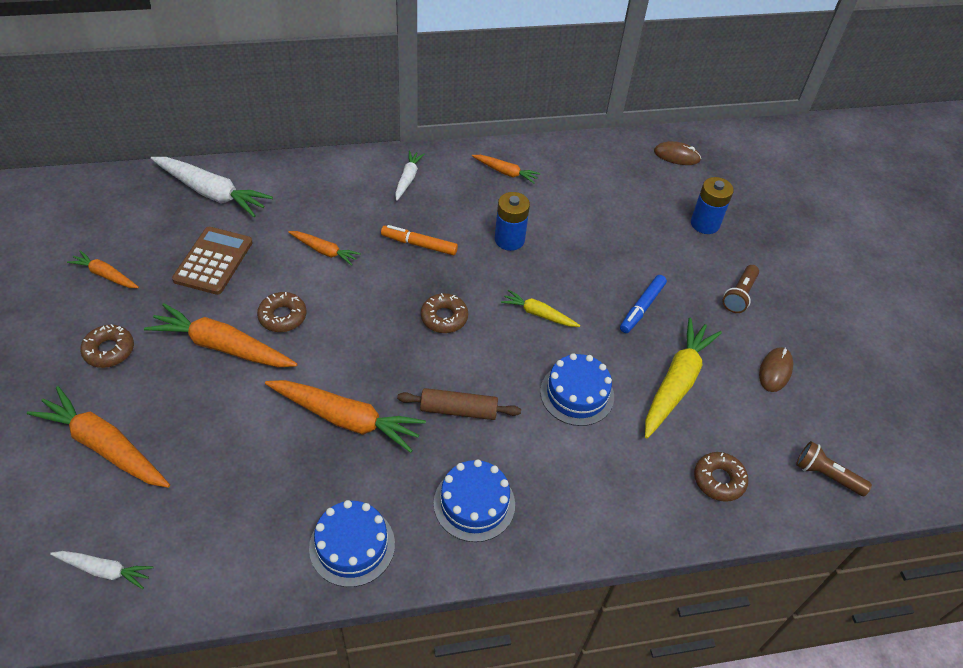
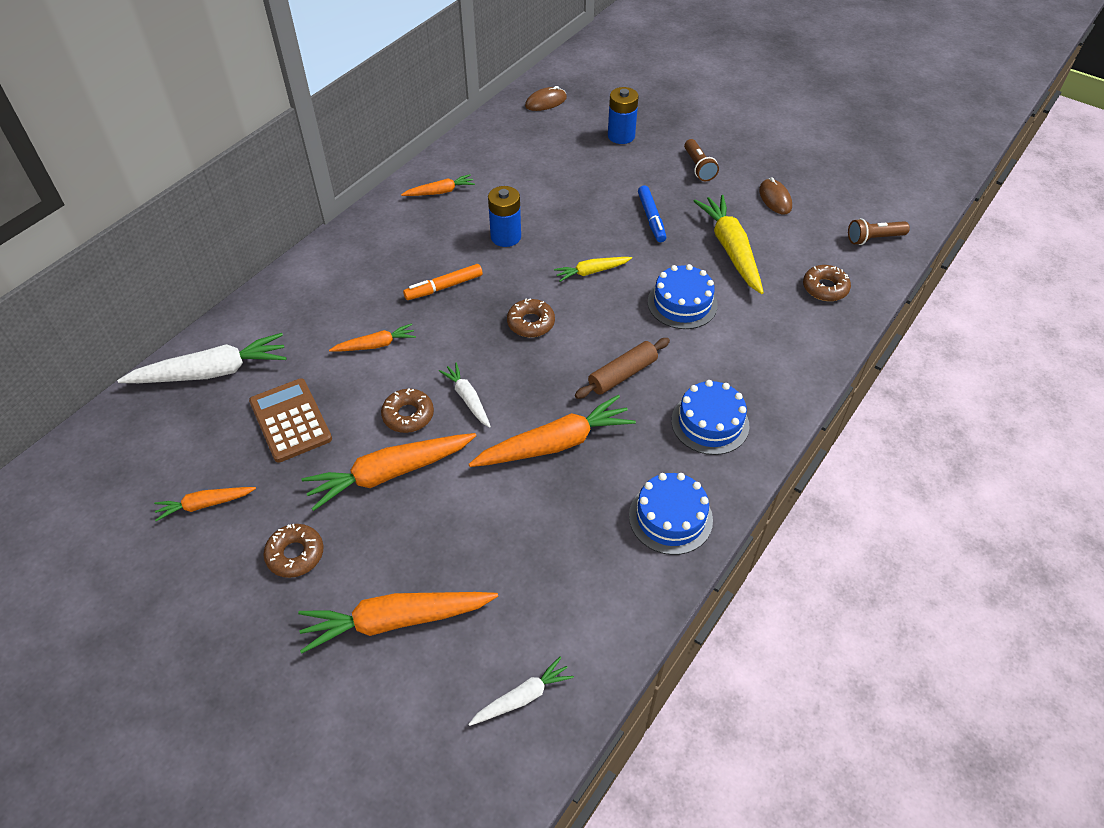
camera: 40 degrees left, 0 degrees up
white carrot [395,150,425,201] -> white carrot moved to [439,363,491,428]

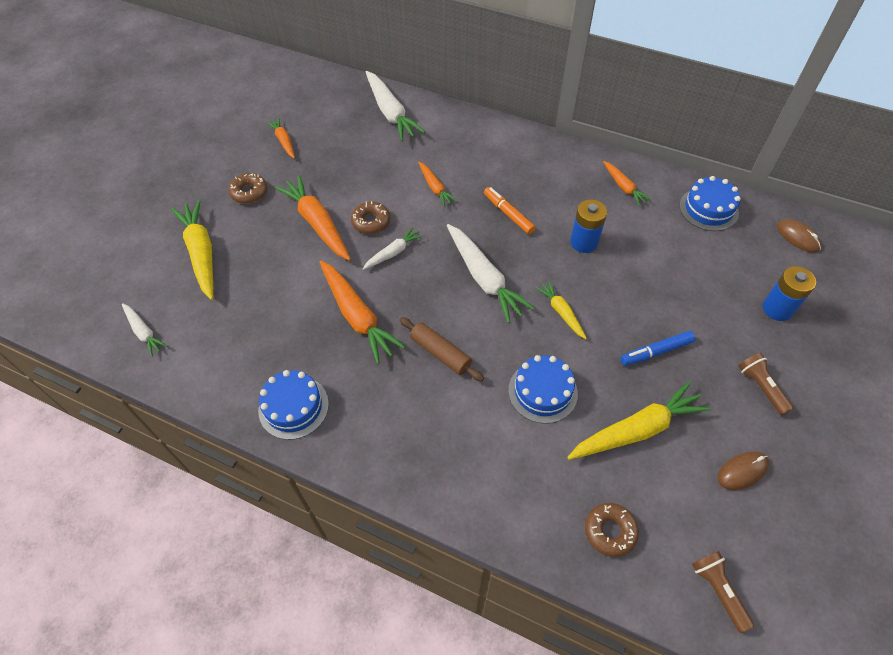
camera: 80 degrees right, 5 degrees up
brown calculator [249,378,332,463] -> none
orange carrot [298,592,498,653] -> yellow carrot [171,200,213,300]
brown donut [507,298,555,337] -> white carrot [447,224,535,323]
blue cake [671,380,749,455] -> blue cake moved to [679,176,741,231]
brown flashlight [684,139,719,181] -> brown flashlight turned 90 degrees clockwise [738,353,794,415]

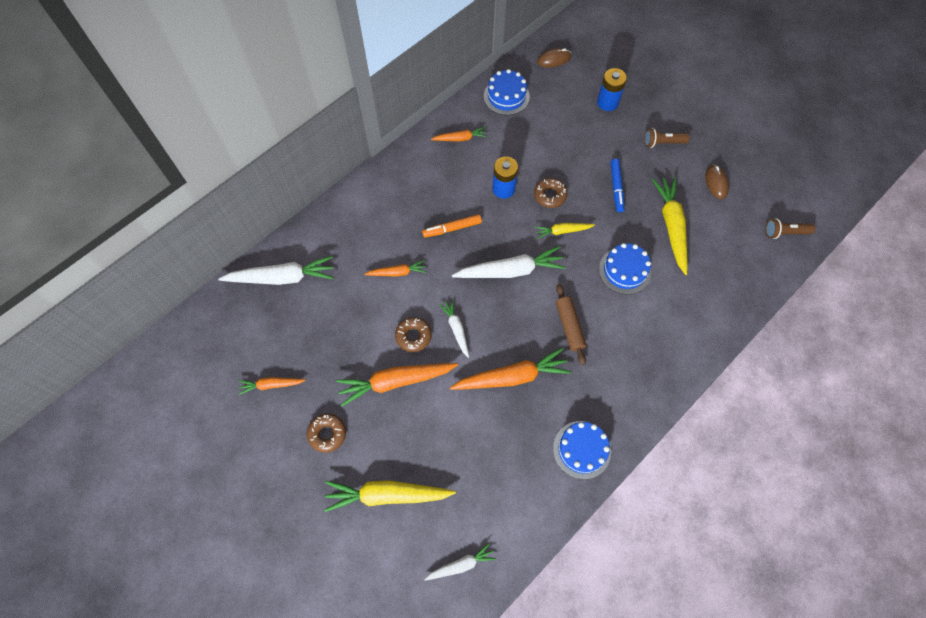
camera: 70 degrees left, 10 degrees up
brown rolling pin [400,317,484,382] -> brown rolling pin turned 75 degrees counterclockwise [556,284,586,365]
brown donut [585,503,639,557] -> brown donut moved to [534,178,568,208]

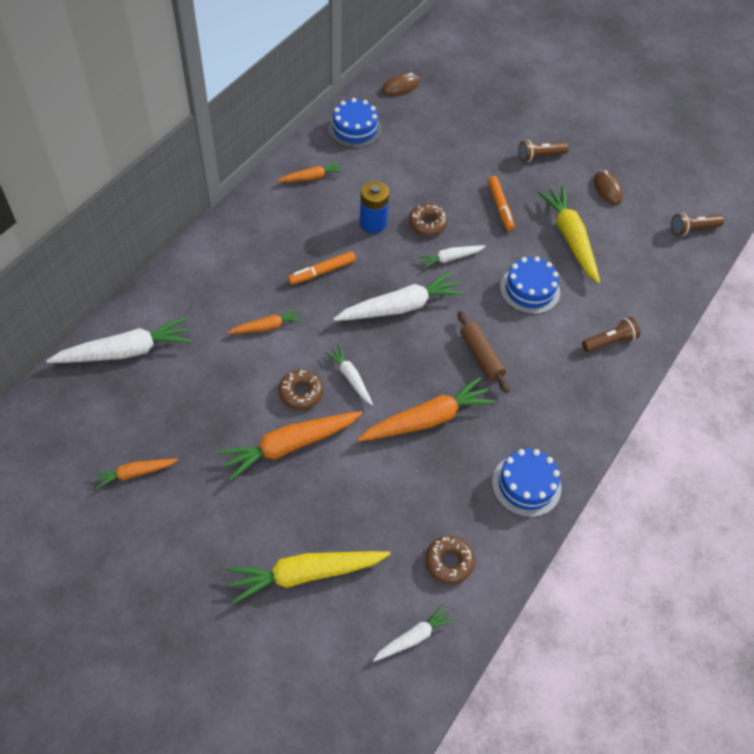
camera: 15 degrees left, 10 degrees down
brown donut [307,414,346,453] -> brown donut moved to [425,536,475,584]
yellow carrot [535,223,595,239] -> white carrot [418,245,486,269]
blue battery [597,68,627,111] -> none
blue marker [611,159,624,212] -> orange marker [488,176,515,231]
none -> brown flashlight [582,317,640,352]

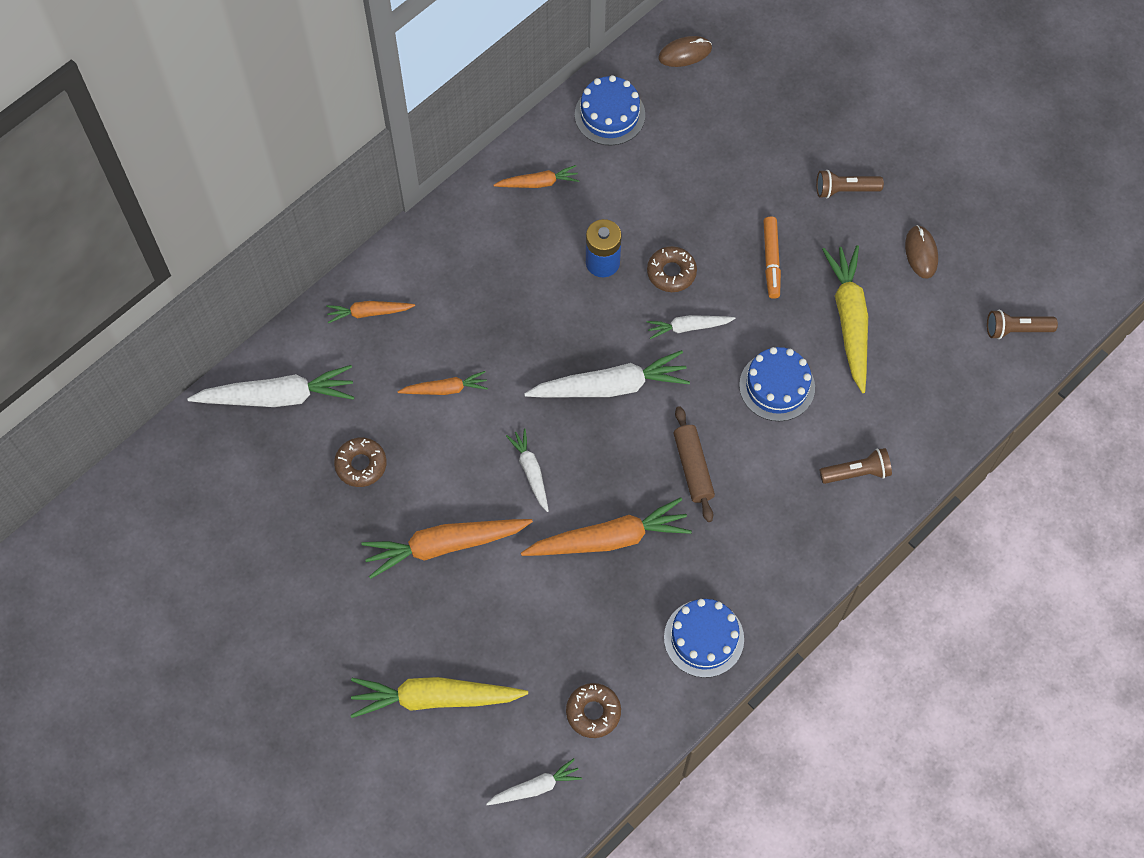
camera: 15 degrees right, 10 degrees up
orange carrot [93,459,178,489] -> orange carrot moved to [326,301,415,323]
brown donut [278,370,323,410] -> brown donut moved to [334,438,387,487]
orange marker [288,251,356,285] -> none

